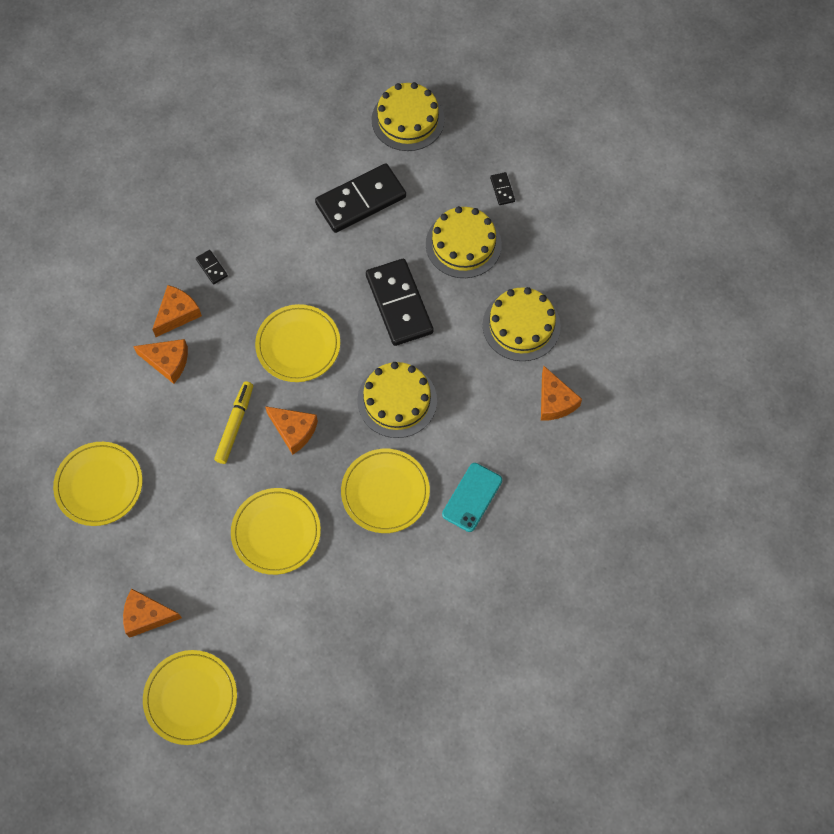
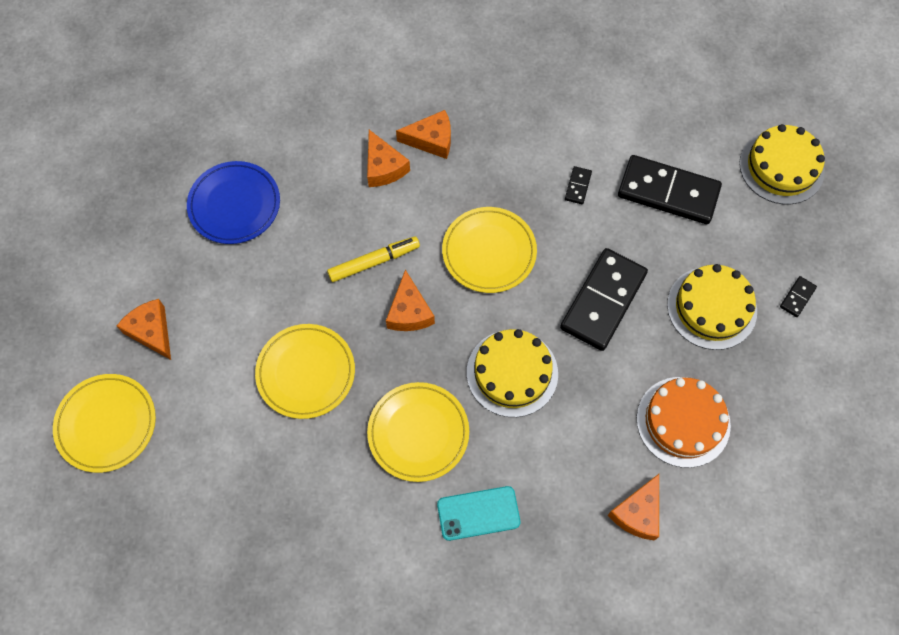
camera: 50 degrees right, 0 degrees up
yellow plate [53,442,143,526] -> blue plate [187,161,280,244]
black domino [196,250,228,284] -> black domino moved to [565,166,592,204]
yellow cake [483,287,561,361] -> orange cake [637,377,731,468]

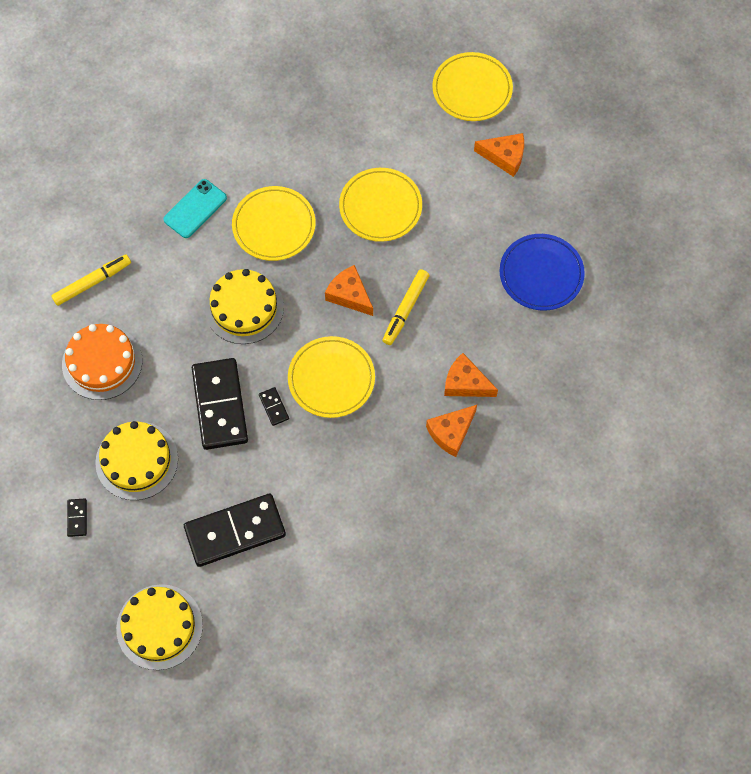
camera: 140 degrees right, 0 degrees up
black domino [565,166,592,204] -> black domino moved to [259,387,289,426]
orange cheese [608,474,659,541] -> yellow marker [51,255,131,306]

